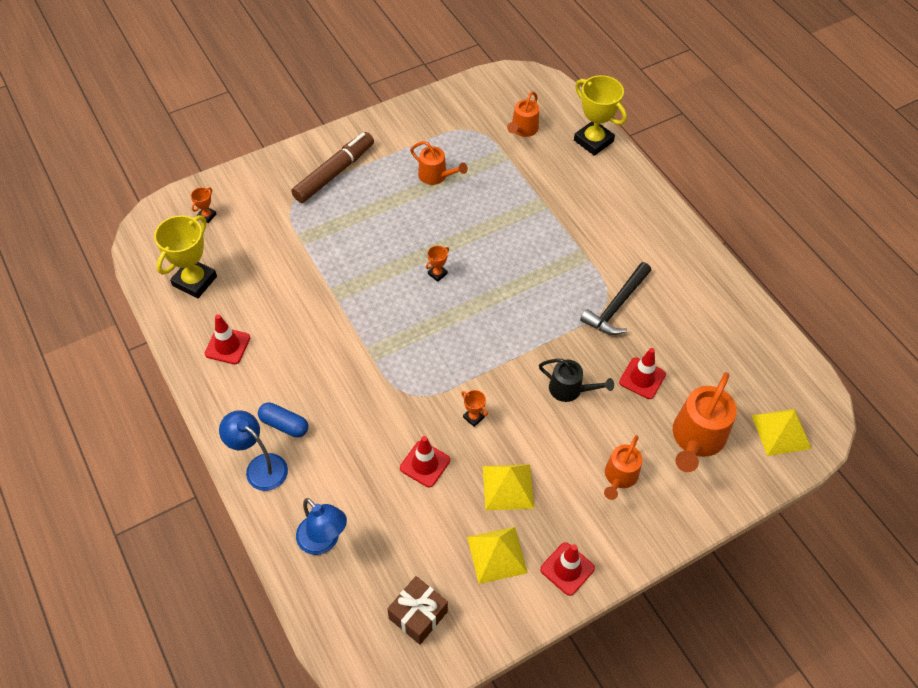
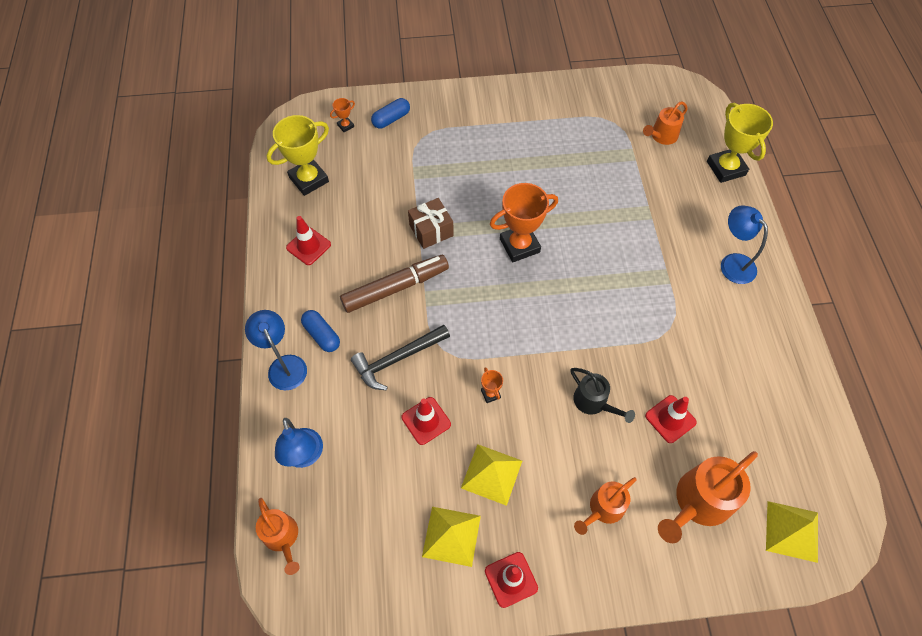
camera: 25 degrees right, 5 degrees up
brown marker [291,132,374,203] -> brown marker moved to [340,255,449,313]
brown gift [387,576,448,645] -> brown gift moved to [408,198,454,249]
orange watering can [410,141,468,185] -> orange watering can moved to [256,498,300,575]
orange trophy [426,246,449,282] -> orange trophy [490,183,558,262], size x2.24
black hammer [580,262,651,335] -> black hammer moved to [351,325,450,390]
none -> blue capsule [371,98,410,129]
none -> blue lamp [721,205,768,284]

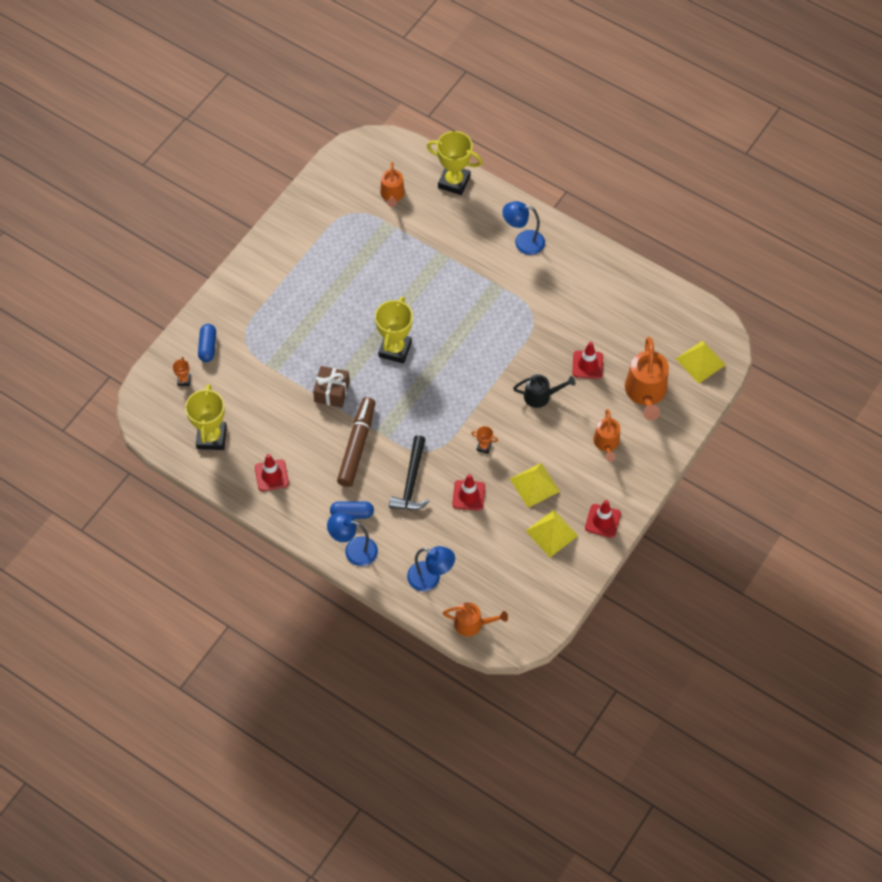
camera: 50 degrees left, 0 degrees up
orange trophy [490,183,558,262] -> yellow trophy [375,297,413,364]

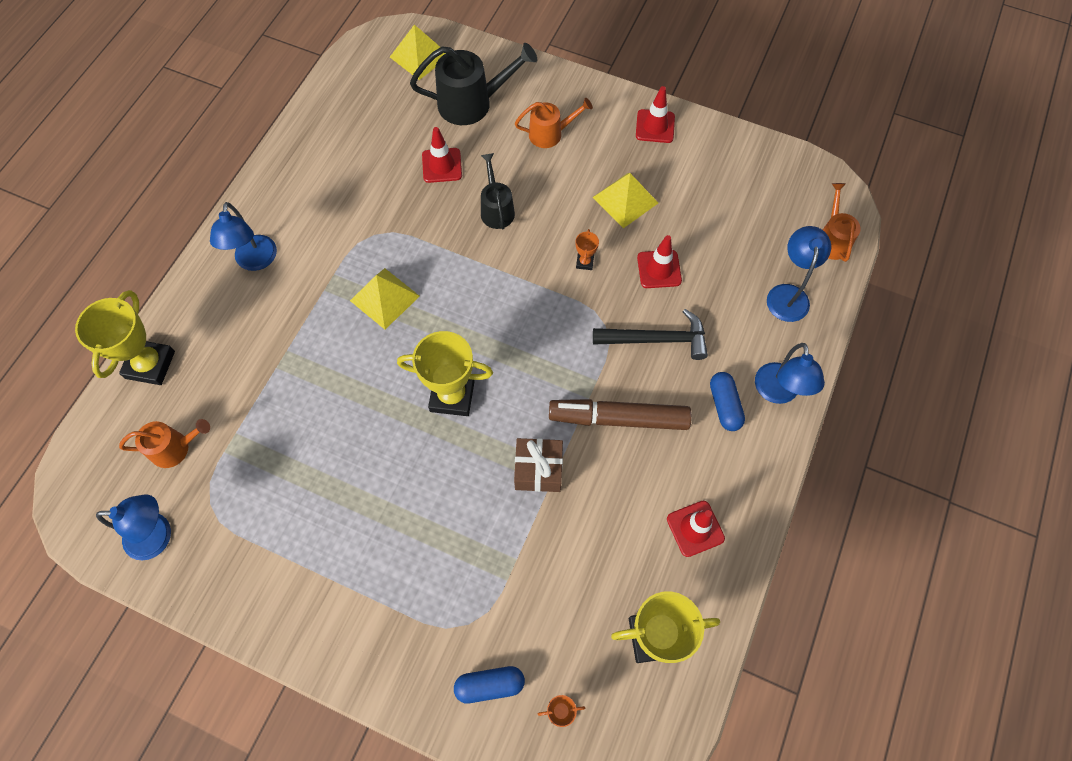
camera: 100 degrees left, 5 degrees up
yellow pyramid [526,510,578,557] -> yellow pyramid moved to [350,268,420,329]
orange watering can [625,337,669,420] -> black watering can [410,43,537,125]
none -> blue lamp [96,494,171,561]

